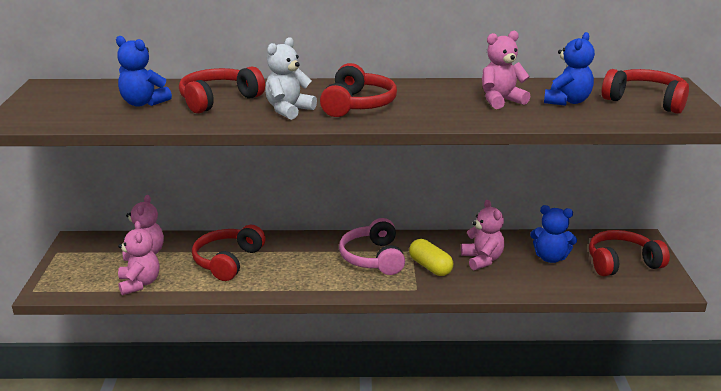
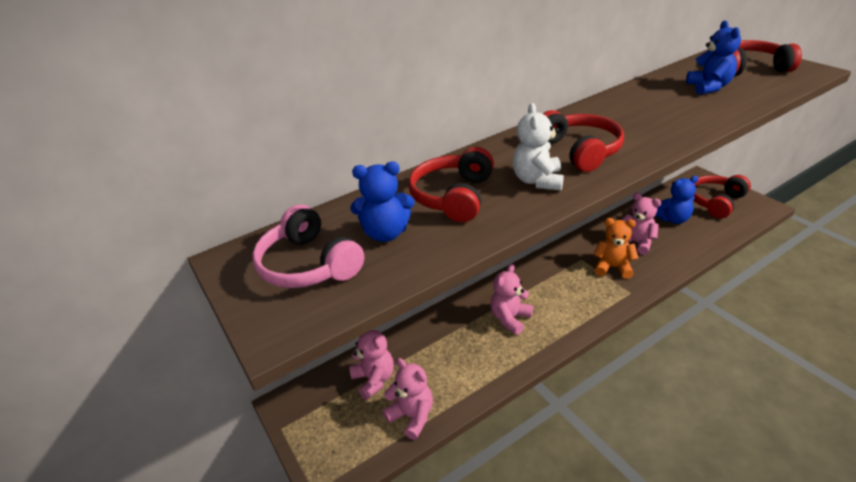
camera: 30 degrees left, 10 degrees up
red headphones [192,225,266,281] -> none
pink headphones [339,218,405,275] -> pink headphones moved to [252,205,364,288]
yellow capsule [409,239,453,276] -> orange teddy bear [593,218,638,279]
pink teddy bear [482,31,530,109] -> pink teddy bear moved to [490,264,533,335]

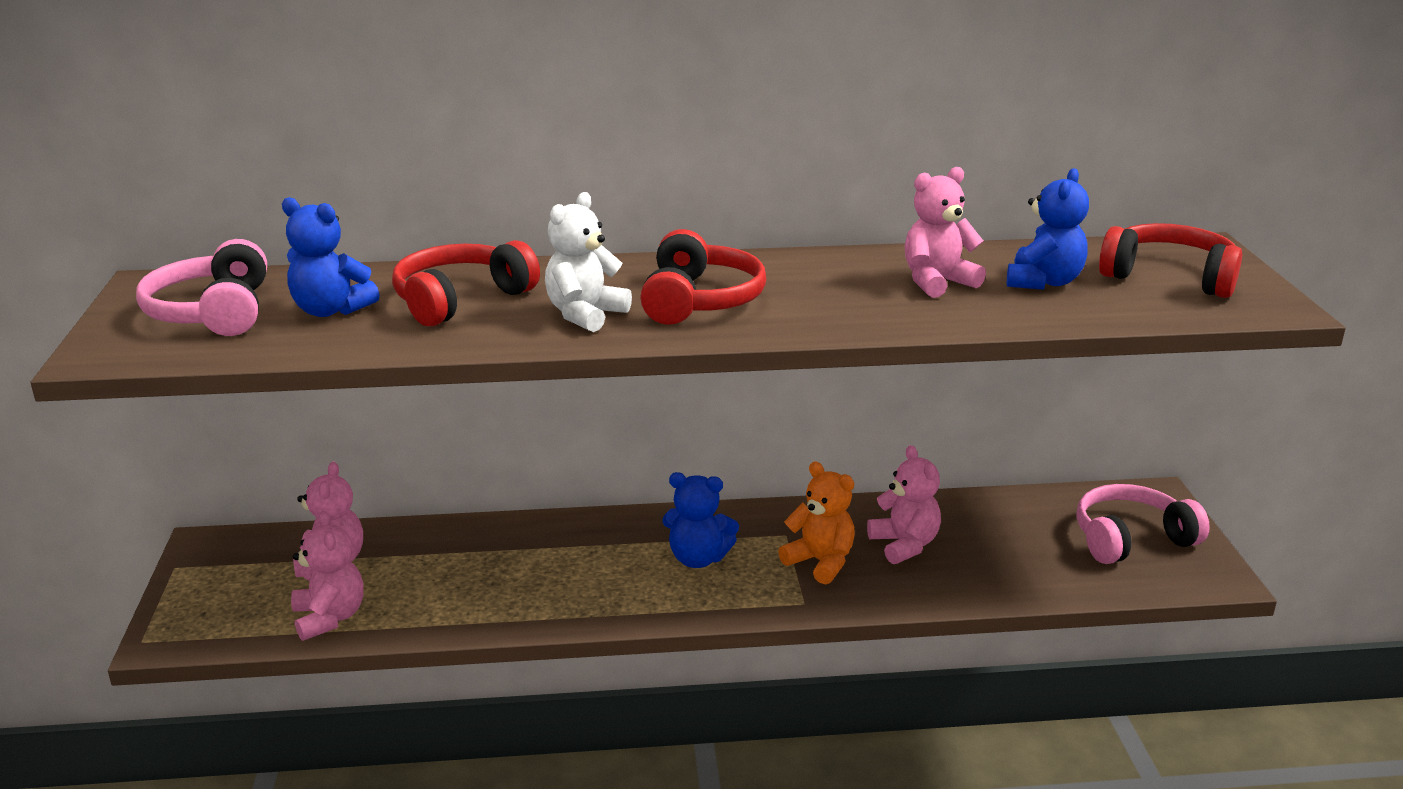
camera: 25 degrees right, 10 degrees down
pink teddy bear [490,264,533,335] -> pink teddy bear moved to [905,167,986,298]
blue teddy bear [655,176,698,224] -> blue teddy bear moved to [662,472,739,568]
red headphones [694,175,751,218] -> pink headphones [1076,484,1210,564]

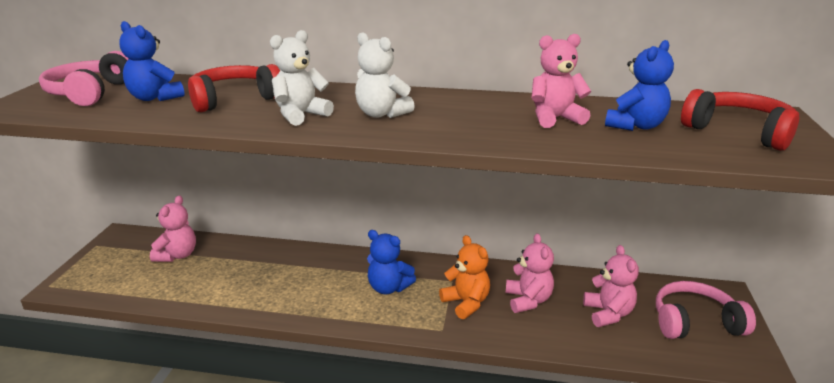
camera: 15 degrees right, 0 degrees up
pink teddy bear [291,511,363,641] -> pink teddy bear moved to [583,245,639,327]
red headphones [640,229,766,325] -> white teddy bear [355,32,415,118]

